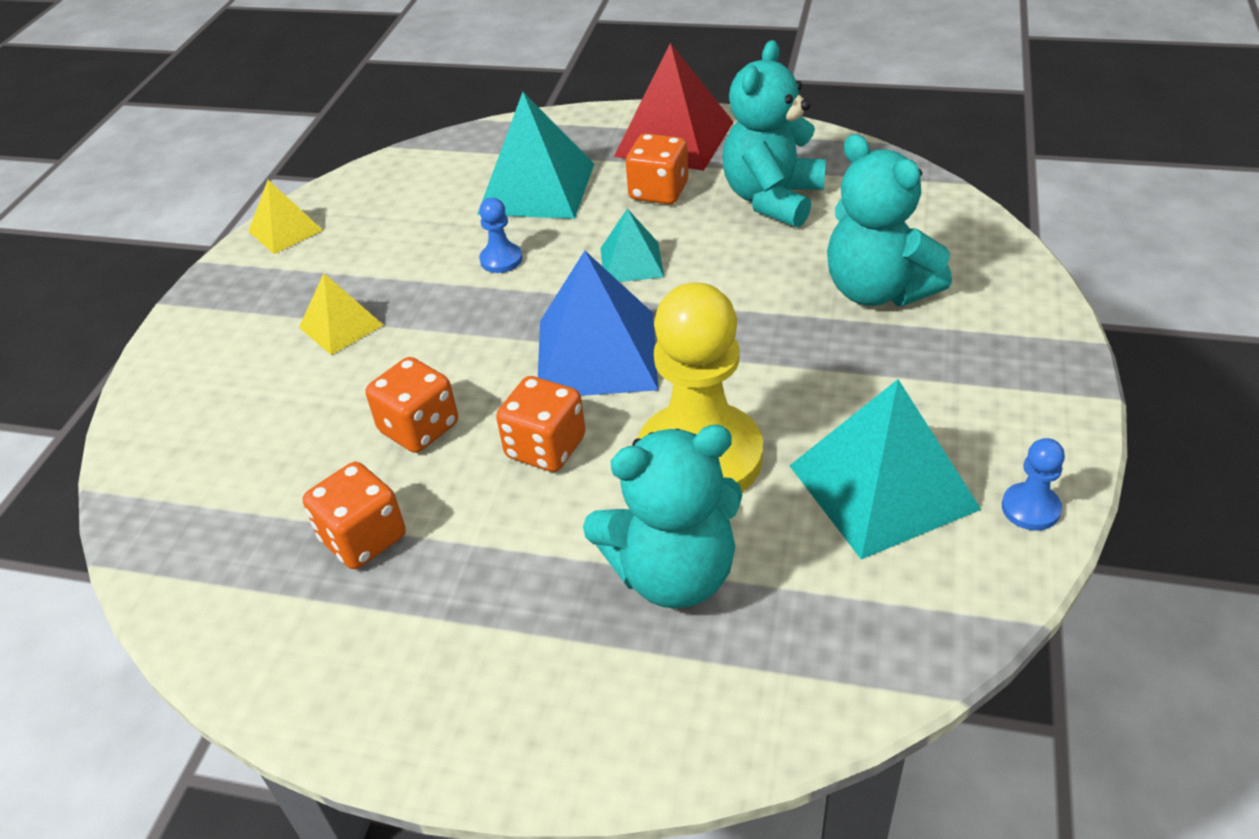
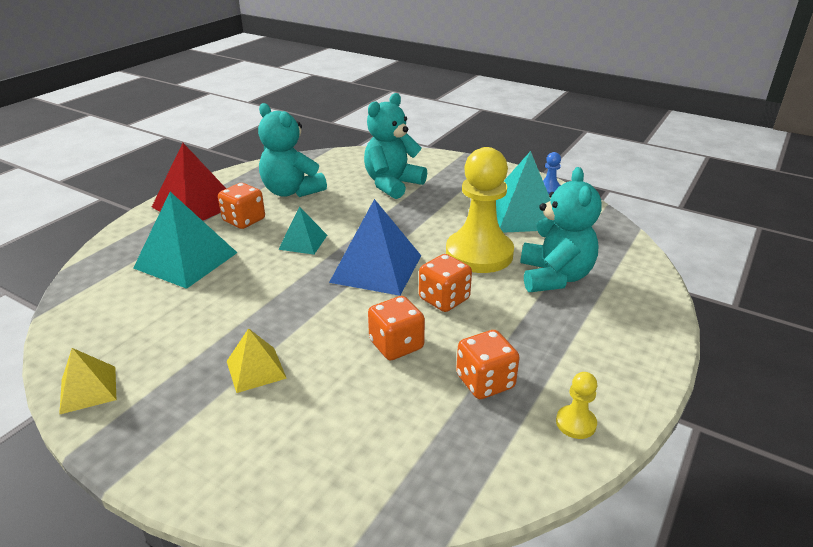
camera: 75 degrees left, 10 degrees down
blue pawn [479,198,522,273] -> none
turquoise teddy bear [827,134,952,306] -> turquoise teddy bear turned 150 degrees clockwise [364,93,427,199]
none -> yellow pawn [556,372,597,439]

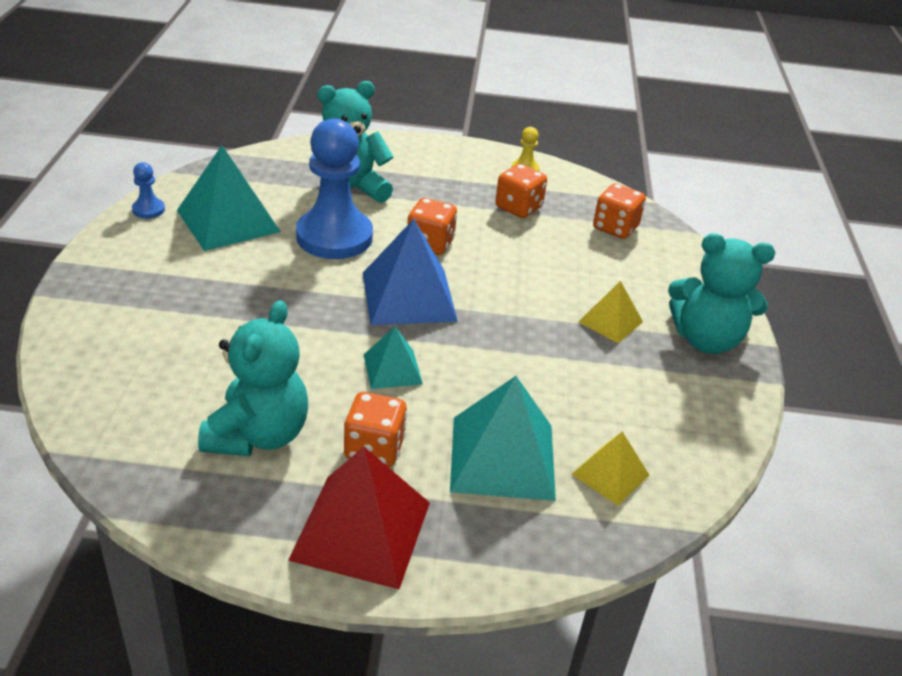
camera: 120 degrees left, 5 degrees up
yellow pyramid [59,348,116,415] -> yellow pyramid moved to [572,432,649,505]
turquoise teddy bear [364,93,427,199] -> turquoise teddy bear moved to [668,233,775,354]
orange dice [368,296,425,360] -> orange dice moved to [593,183,646,239]
yellow pawn [446,147,514,273] -> blue pawn [296,118,373,259]

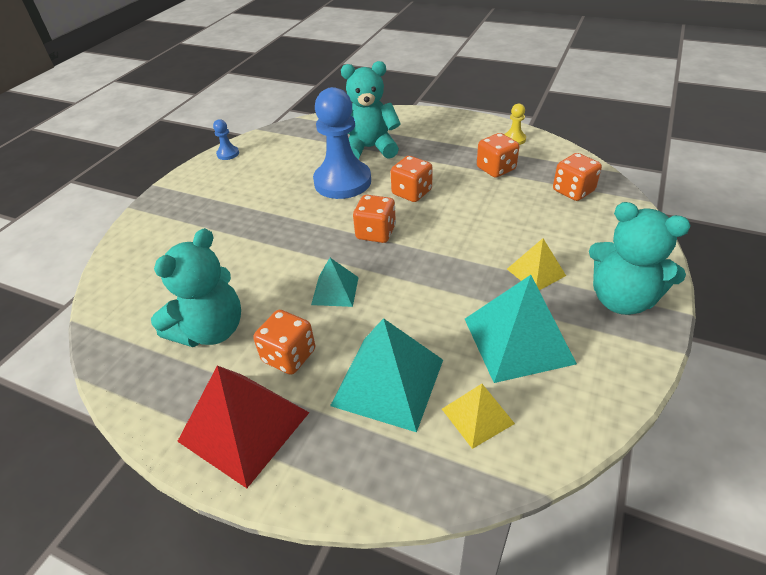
camera: 25 degrees right, 5 degrees up
turquoise pyramid [177,145,281,251] -> turquoise pyramid moved to [465,275,577,383]
blue pyramid [363,219,458,325] -> orange dice [353,195,396,243]

